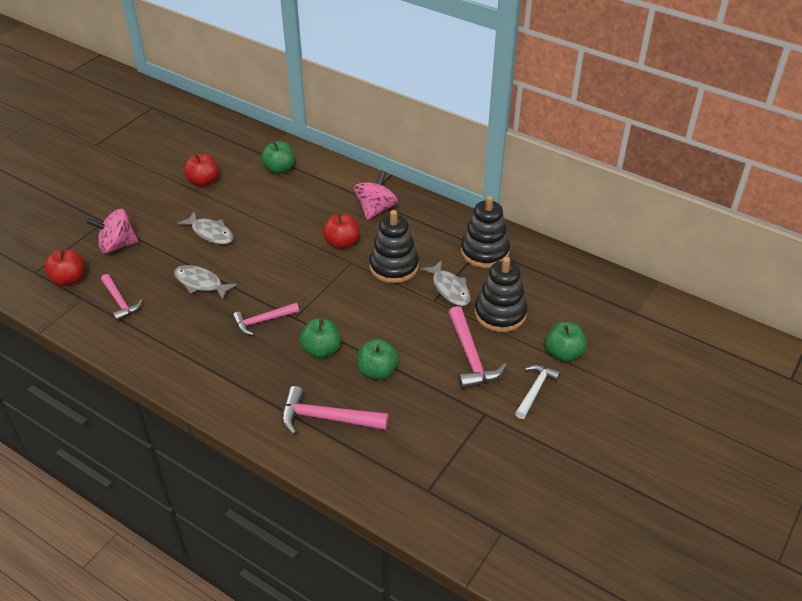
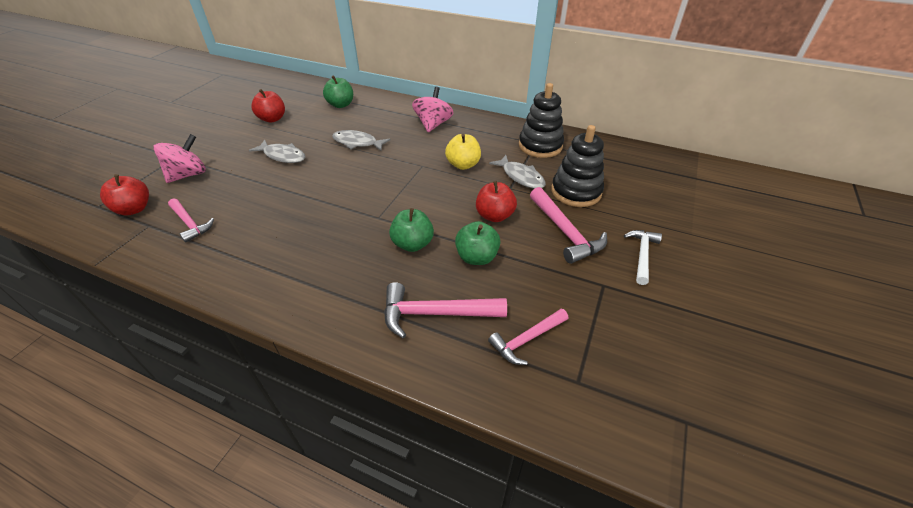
camera: 10 degrees left, 0 degrees up
pink spinning top [87,209,139,253] -> pink spinning top turned 150 degrees clockwise [153,134,206,183]
grey fish [174,265,238,300] -> grey fish moved to [332,130,390,151]
pink hammer [233,303,299,335] -> pink hammer moved to [488,309,568,365]
red apple [323,213,359,249] -> red apple moved to [476,181,517,222]
black stacking toy [369,210,419,283] -> yellow apple [445,134,481,170]
green apple [545,322,587,362] -> none

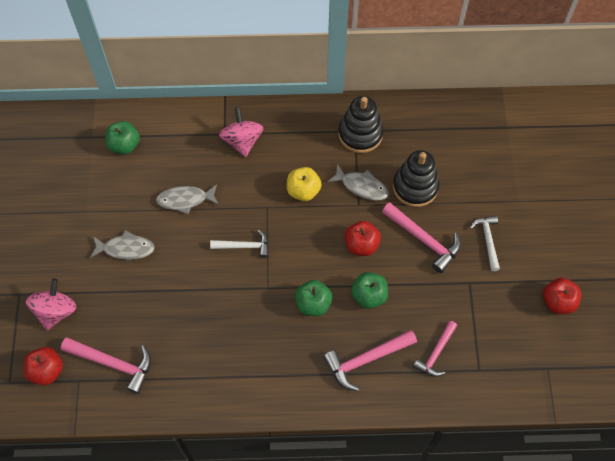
camera: 25 degrees left, 20 degrees up
pink hammer [168,198,214,243] -> pink hammer [61,337,151,394], size x1.50
red apple [251,89,285,123] -> red apple moved to [543,278,581,314]
none -> white hammer [210,229,268,258]

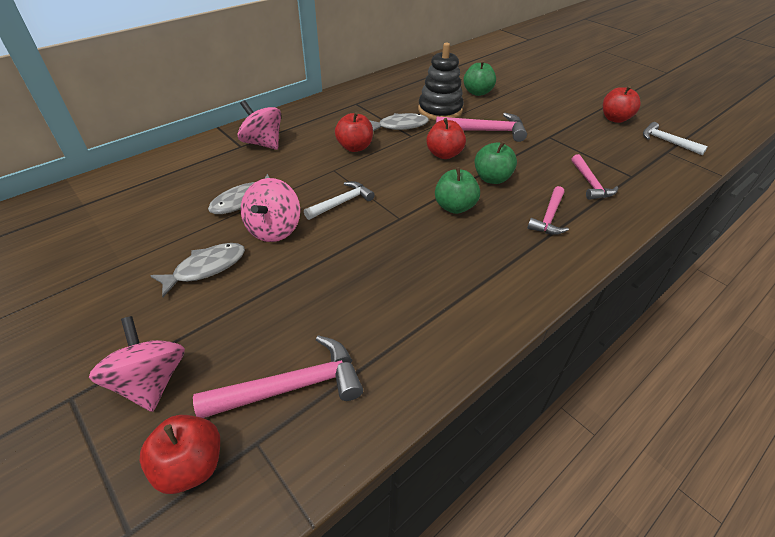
camera: 40 degrees left, 20 degrees down
green apple [105,121,140,154] -> green apple moved to [464,60,496,96]
yellow apple [287,167,322,201] -> red apple [335,112,373,152]
pink hammer [323,330,417,391] -> pink hammer [527,186,569,235], size x0.67
black stacking toy [338,96,384,153] -> none
white hammer [470,216,500,271] -> white hammer moved to [643,122,708,155]
none -> pink spinning top [241,178,300,242]

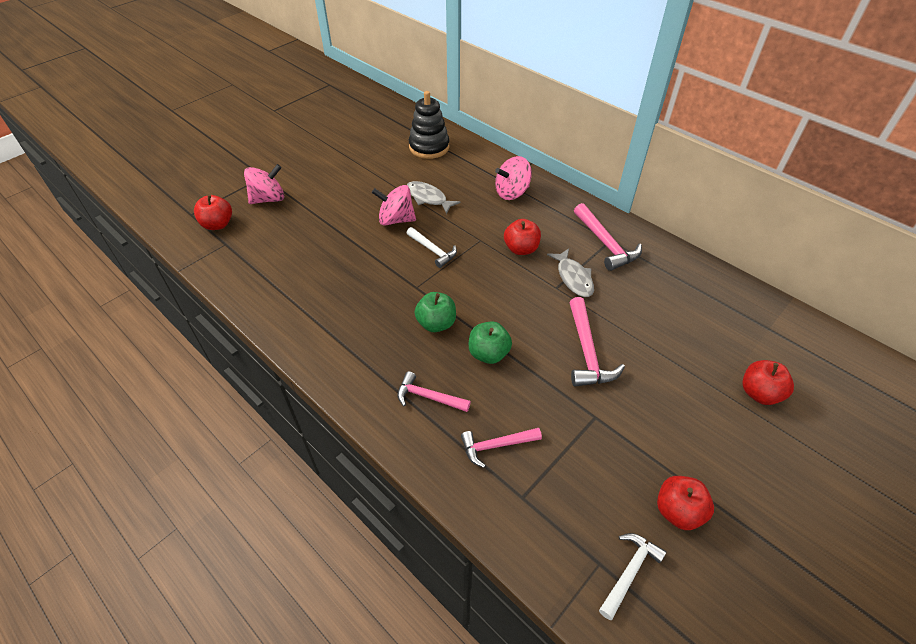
camera: 85 degrees right, 5 degrees up
grey fish [150,243,245,297] -> none
pink hammer [193,335,363,418] -> pink hammer moved to [574,203,642,271]
pink spinning top [238,100,281,150] -> pink spinning top turned 150 degrees counterclockwise [495,156,532,200]
black stacking toy [418,43,464,120] -> black stacking toy moved to [409,91,450,159]
red apple [426,118,466,159] -> red apple moved to [742,360,794,405]
green apple [464,60,496,96] -> none

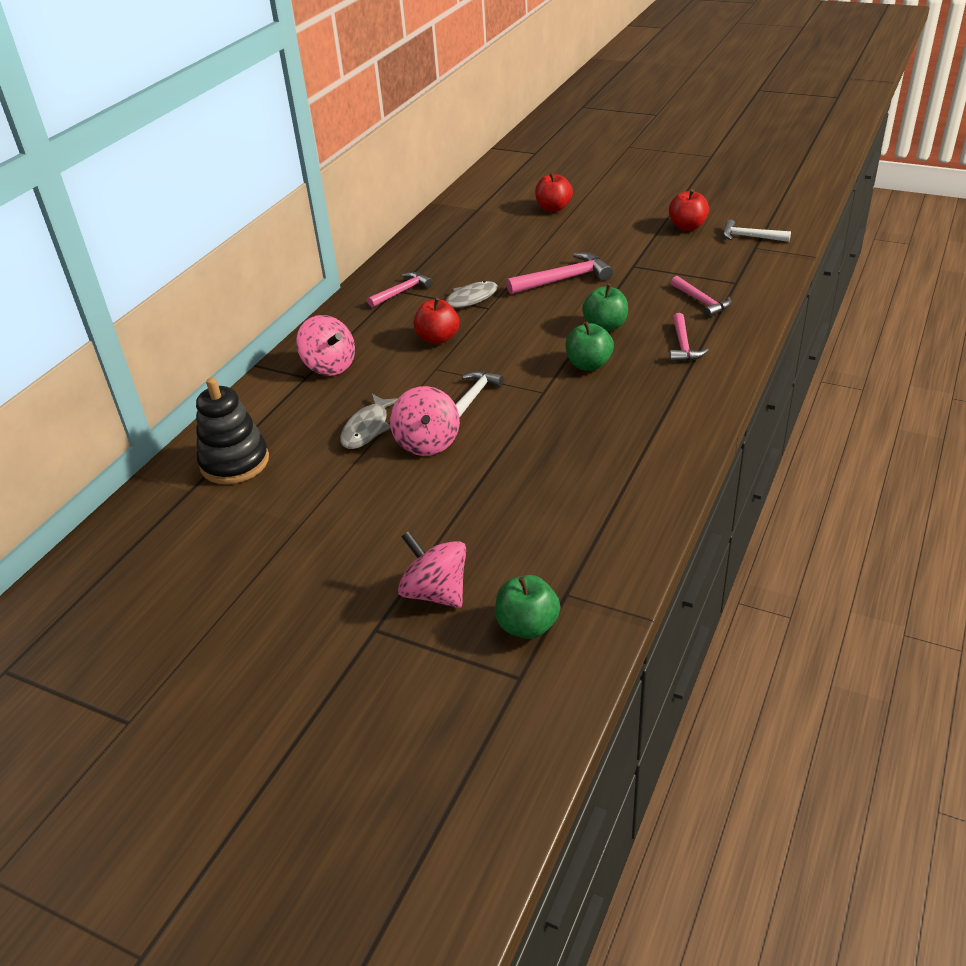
camera: 105 degrees left, 10 degrees down
red apple [194,194,232,230] -> green apple [495,575,560,639]
pink hammer [574,203,642,271] -> pink hammer [367,272,433,307], size x0.67

